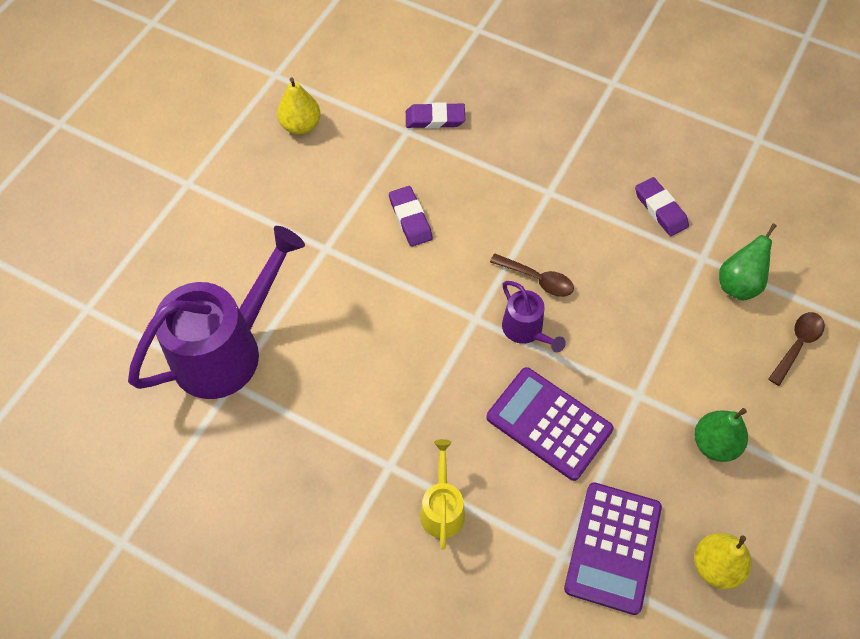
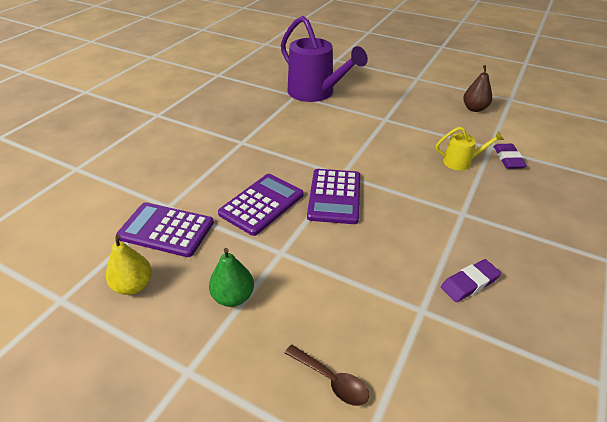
camera: 90 degrees right, 20 degrees down
yellow pear [277,77,321,135] -> brown pear [463,65,492,112]
purple eraser [389,186,433,247] -> none
yellow watering can [420,439,465,550] -> yellow watering can moved to [436,127,504,170]
brown spoon [490,254,574,297] -> none
purple watering can [502,281,566,352] -> purple calculator [307,169,360,224]
green pear [719,223,777,301] -> none

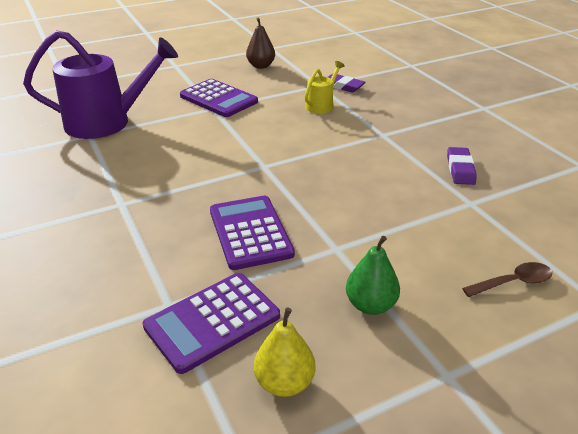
camera: 55 degrees left, 5 degrees down
purple calculator [307,169,360,224] -> purple calculator moved to [180,79,258,117]

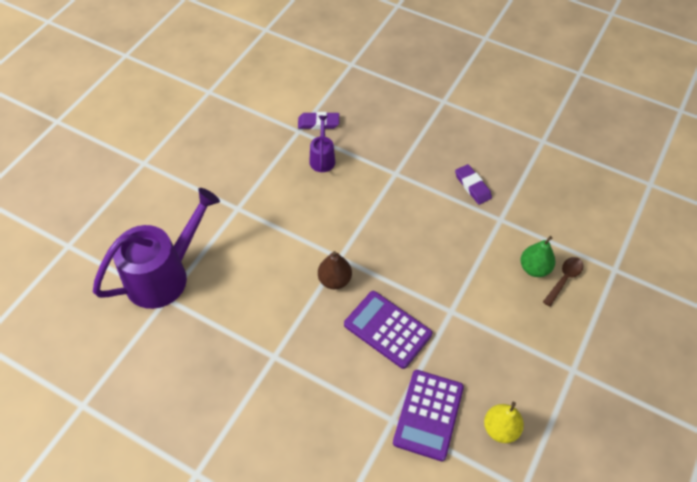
camera: 35 degrees left, 20 degrees up
purple calculator [180,79,258,117] -> none
brown pear [246,18,275,69] -> brown pear moved to [318,251,352,289]
yellow watering can [305,61,345,114] -> purple watering can [309,116,335,172]
green pear [346,236,400,315] -> green pear moved to [521,236,555,277]

